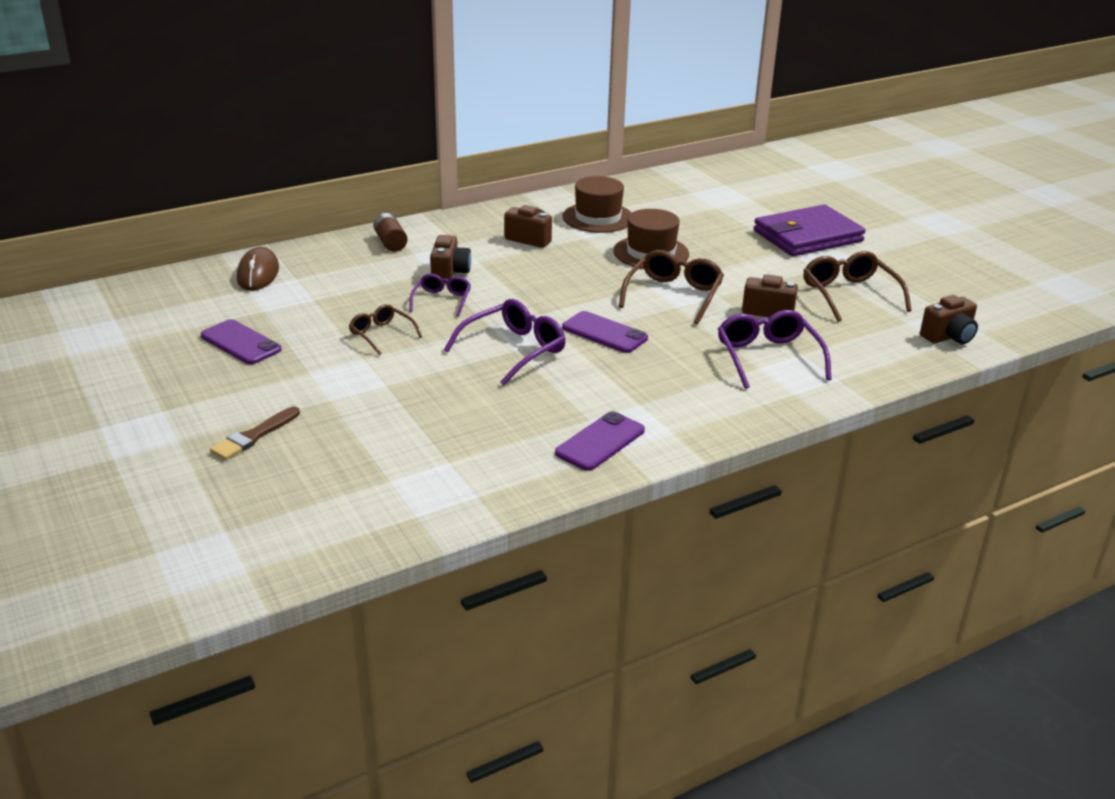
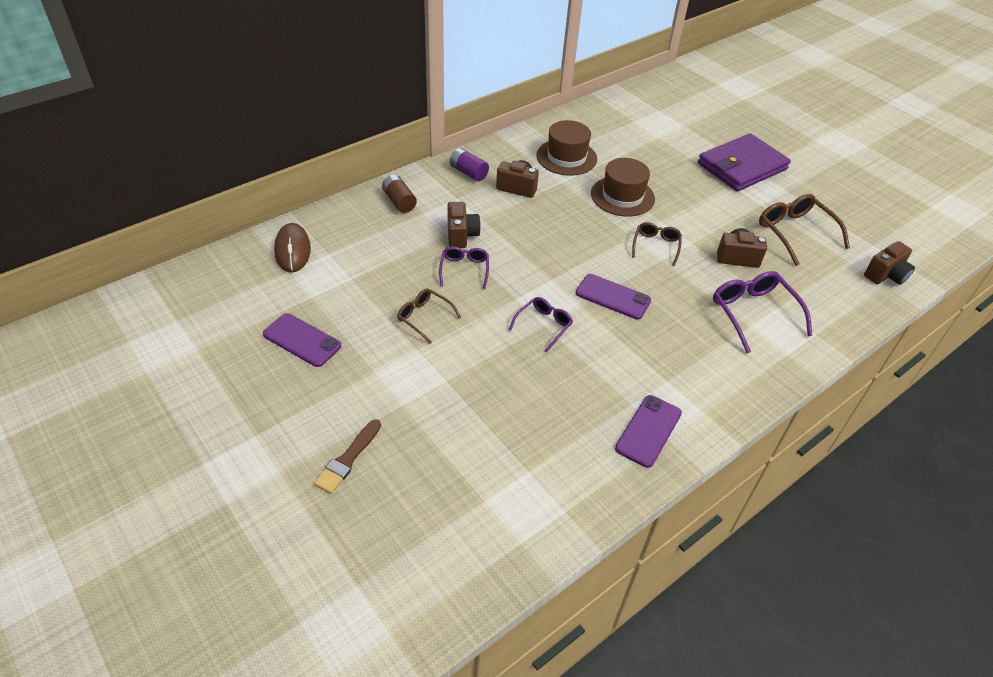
camera: 10 degrees left, 15 degrees up
purple glasses [444,299,566,385] -> purple glasses [509,297,573,353], size x0.61
brown glasses [619,250,724,324] -> brown glasses [632,222,682,266], size x0.61
none -> purple battery [450,148,489,181]

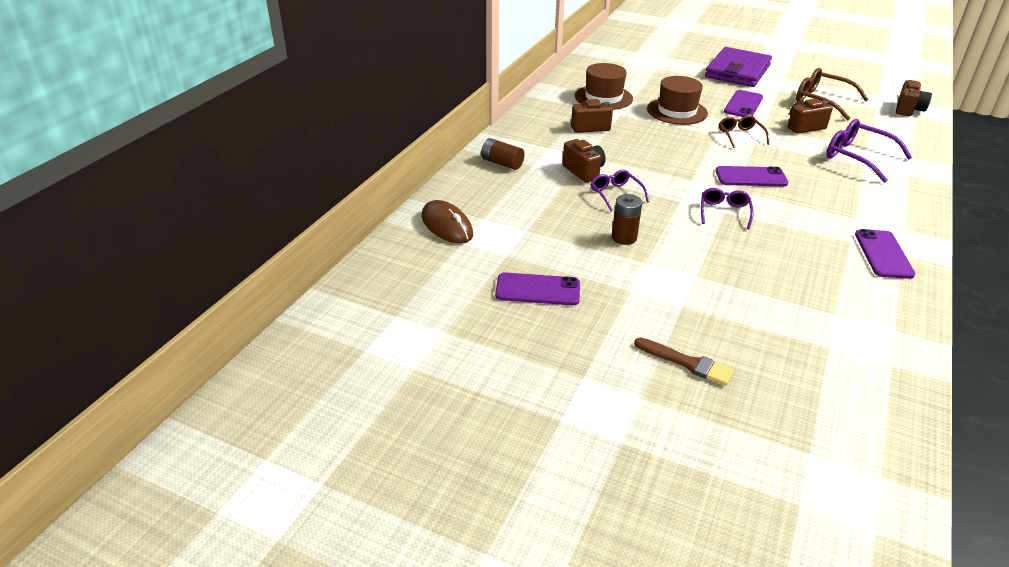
camera: 25 degrees left, 10 degrees down
brown brush [314,419,381,494] -> brown brush turned 60 degrees counterclockwise [634,337,734,386]
brown glasses [397,288,461,344] -> brown battery [612,194,642,245]
purple battery [450,148,489,181] -> none
none -> purple phone [724,90,763,117]

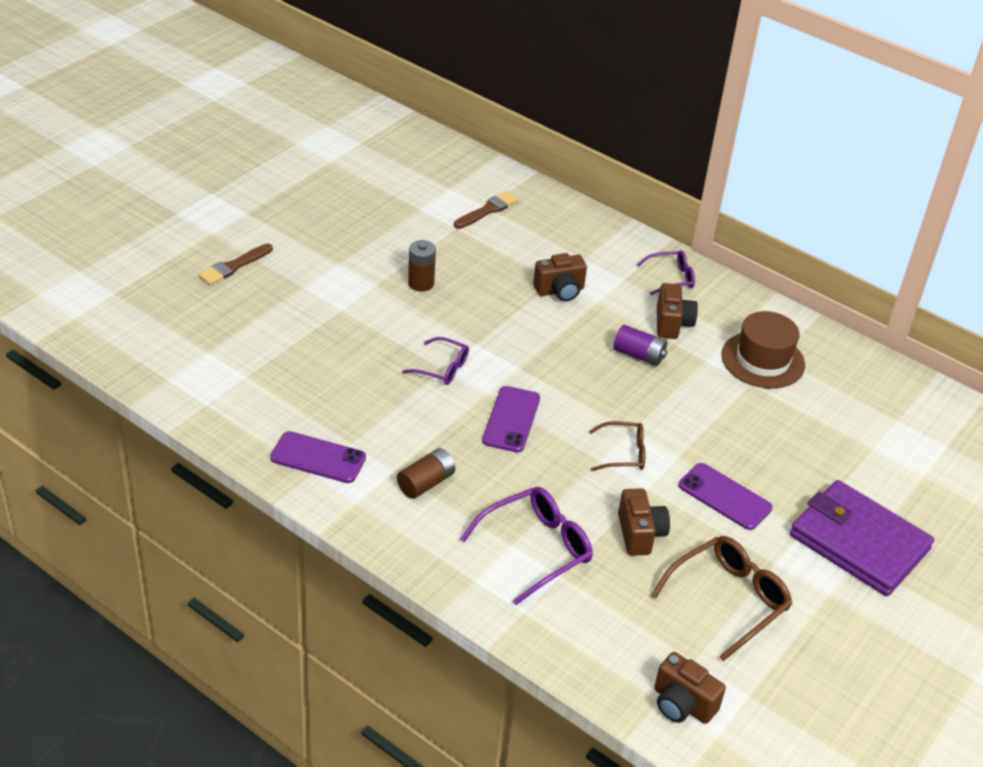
camera: 100 degrees right, 5 degrees up
brown mouse [422,200,473,244] -> none
brown battery [481,138,524,170] -> brown battery moved to [397,448,455,499]
purple phone [495,272,580,305] -> none
purple glasses [591,170,649,211] -> purple glasses moved to [637,250,695,295]
brown hat [647,76,708,125] -> none
none -> brown brush [454,191,519,229]
none -> purple battery [613,325,667,366]

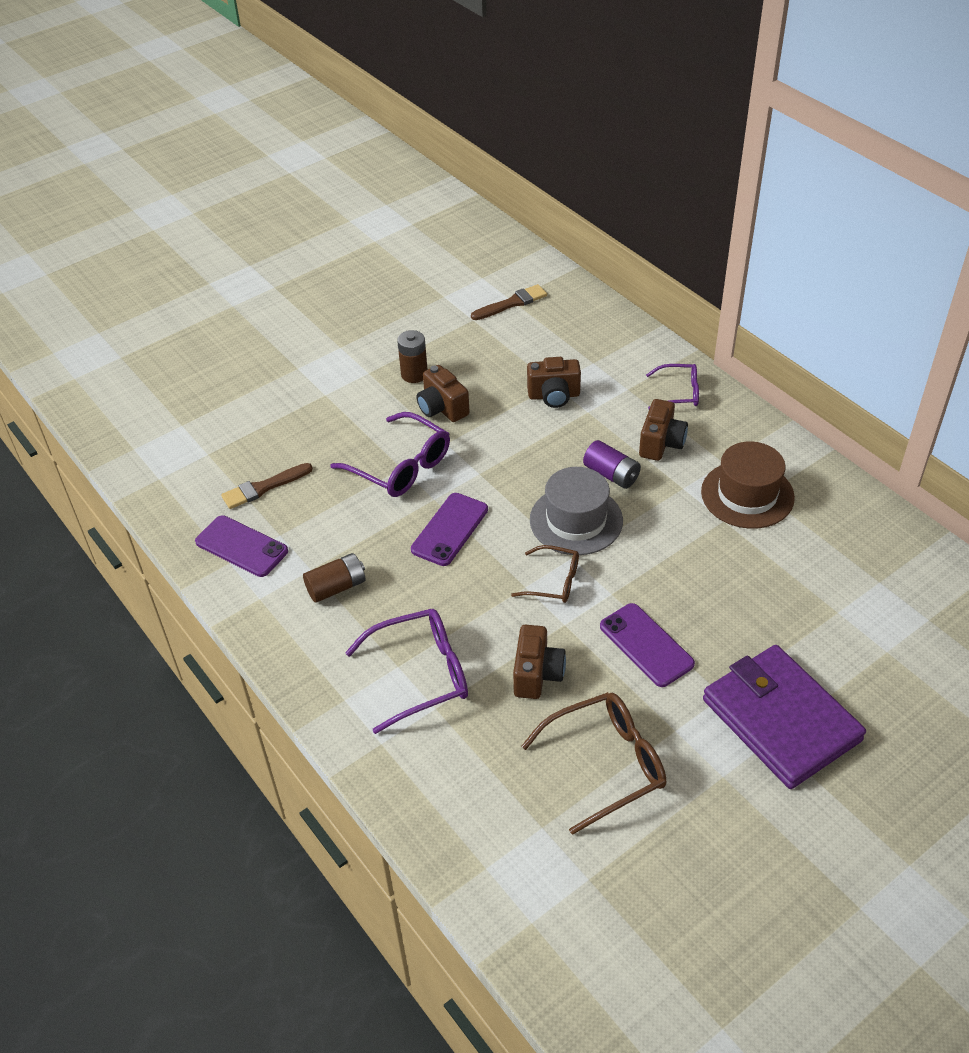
camera: 20 degrees right, 5 degrees up
brown brush [198,244,273,285] -> brown brush moved to [221,463,313,509]
purple glasses [402,337,469,385] -> purple glasses [330,412,450,497], size x1.65
brown camera [654,652,726,724] -> brown camera moved to [416,365,470,422]
none -> grey hat [530,467,623,555]

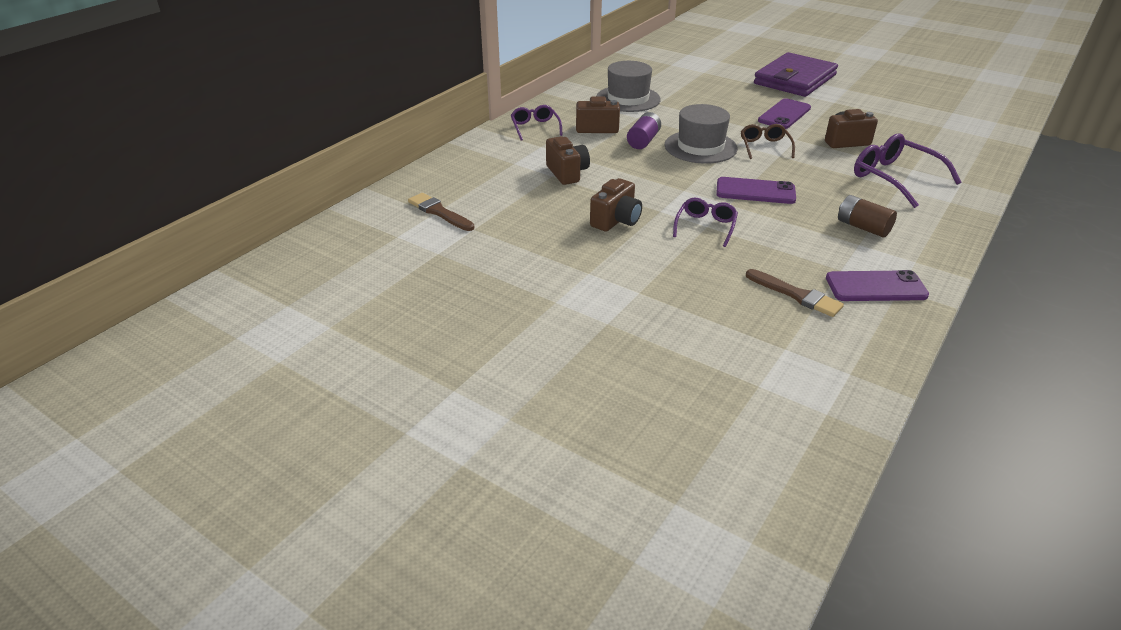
camera: 110 degrees left, 10 degrees down
purple phone [195,515,288,577] -> purple phone turned 75 degrees clockwise [826,270,929,301]
purple glasses [330,412,450,497] -> purple glasses [673,198,738,247], size x0.61
brown battery [397,330,428,383] -> none
brown glasses [522,692,666,835] -> none
brown hat [701,442,795,529] -> grey hat [596,61,661,112]

